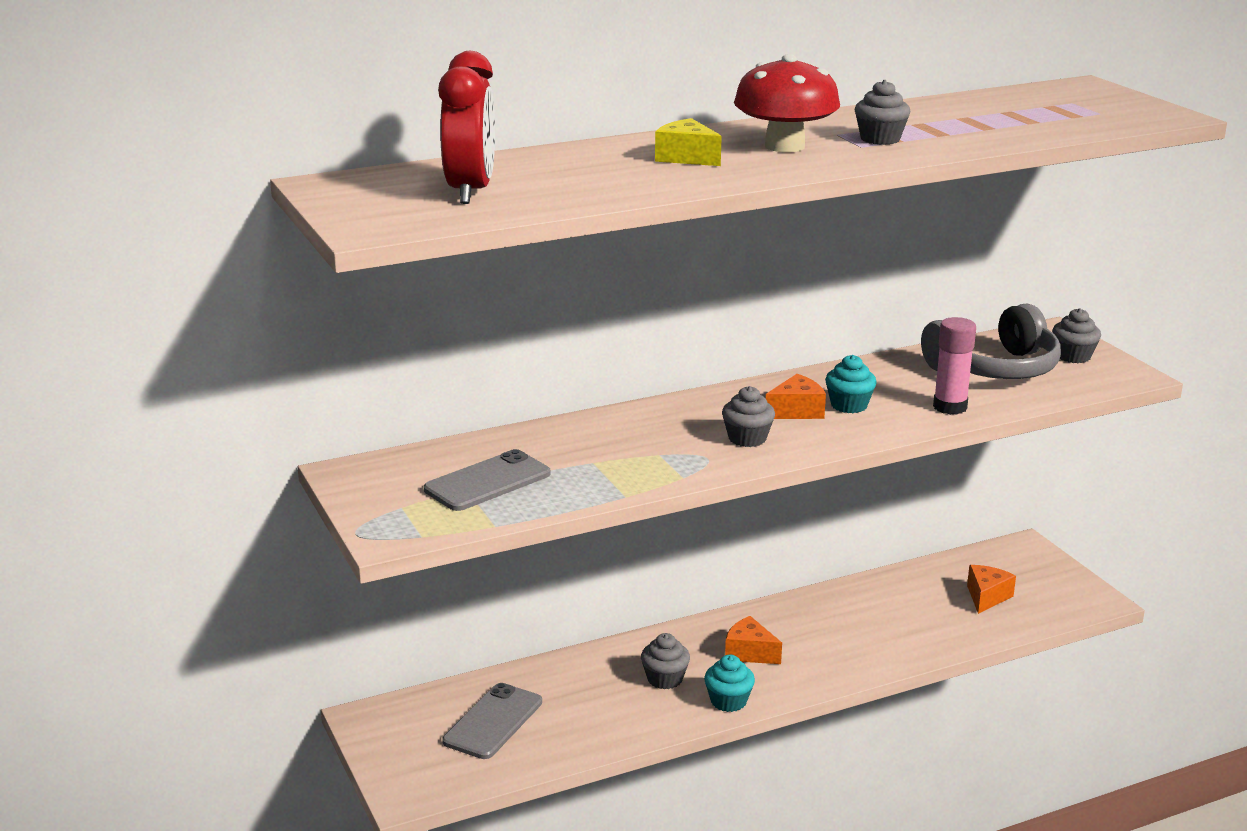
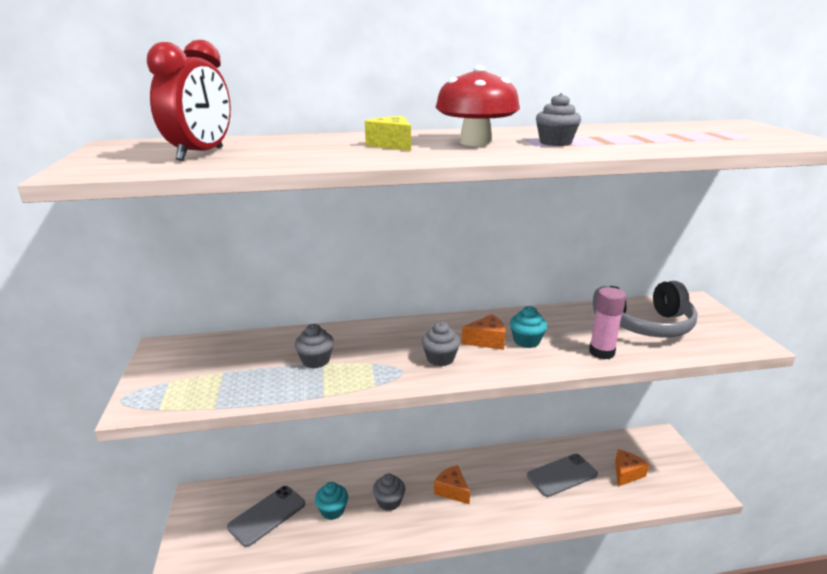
camera: 15 degrees right, 0 degrees up
grey phone [424,449,550,511] -> grey phone moved to [527,454,598,497]
turquoise cupcake [704,655,755,712] -> turquoise cupcake moved to [315,482,348,520]
grey cupcake [1052,308,1101,363] -> grey cupcake moved to [295,324,334,368]

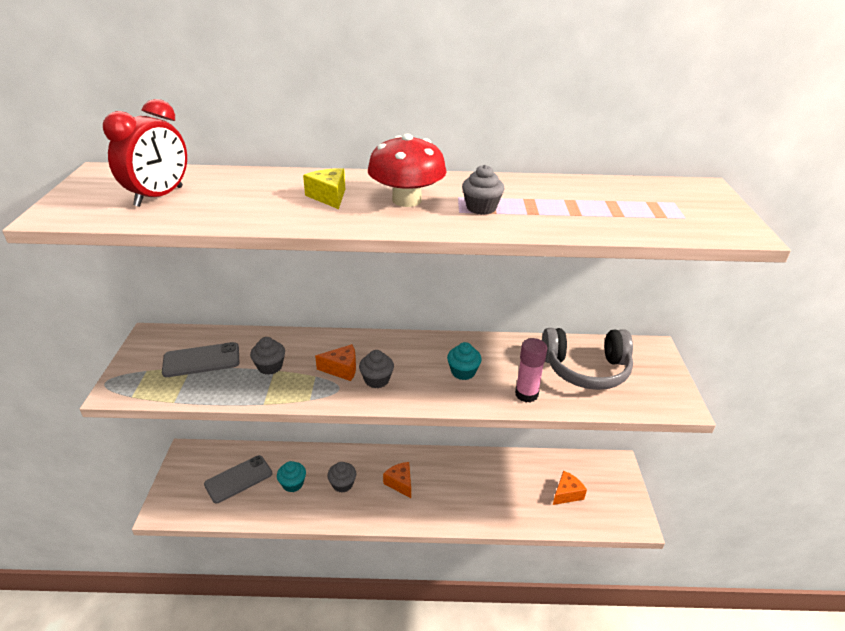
camera: 10 degrees right, 10 degrees up
orange cheese [461,314,505,350] -> orange cheese moved to [315,344,356,381]
grey phone [527,454,598,497] -> grey phone moved to [162,342,239,377]

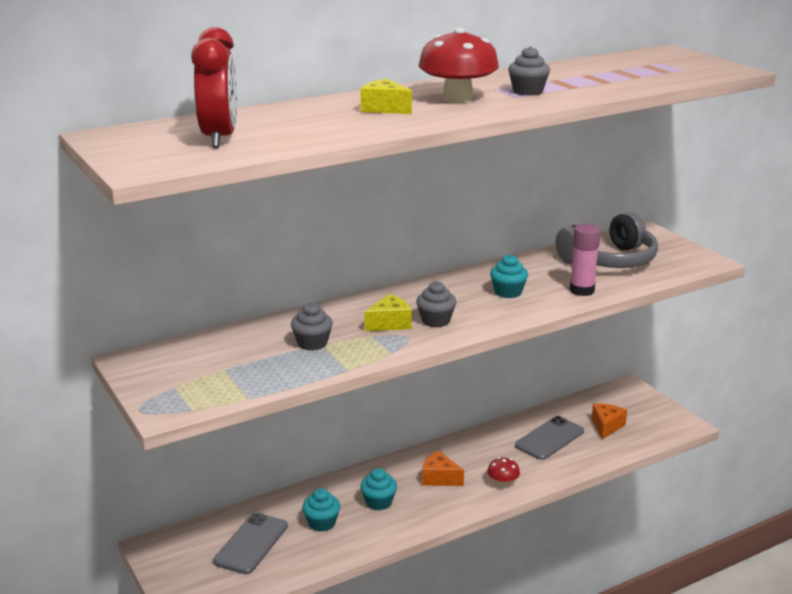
camera: 30 degrees left, 10 degrees down
grey phone [162,342,239,377] -> grey phone moved to [515,416,584,460]
orange cheese [315,344,356,381] -> yellow cheese [364,294,412,331]
grey cupcake [327,462,356,493] -> turquoise cupcake [360,468,397,510]
none -> red mushroom [487,457,520,487]

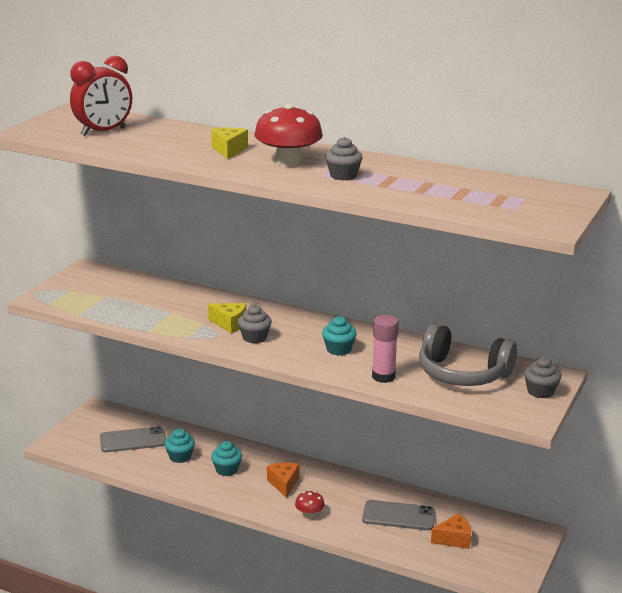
camera: 55 degrees right, 0 degrees up
grey cupcake [291,303,333,351] -> grey cupcake moved to [524,356,561,398]

